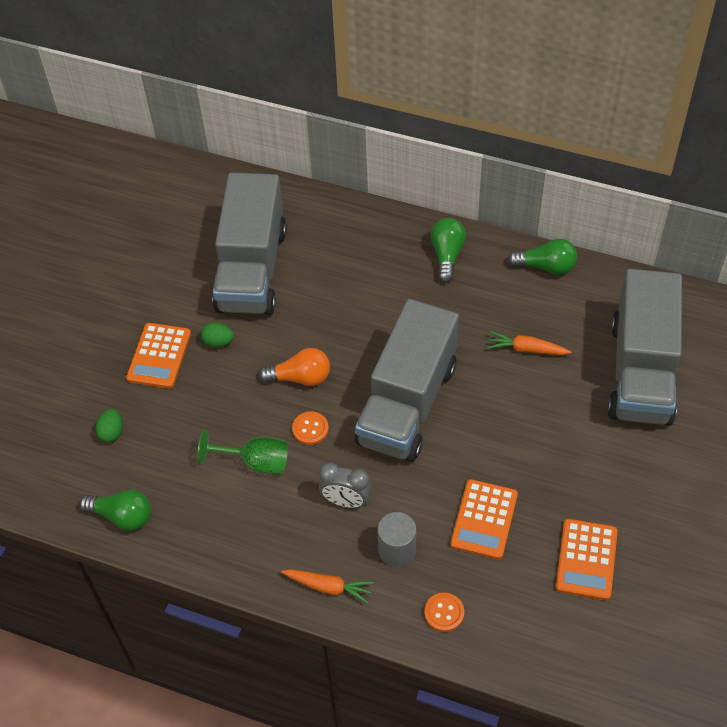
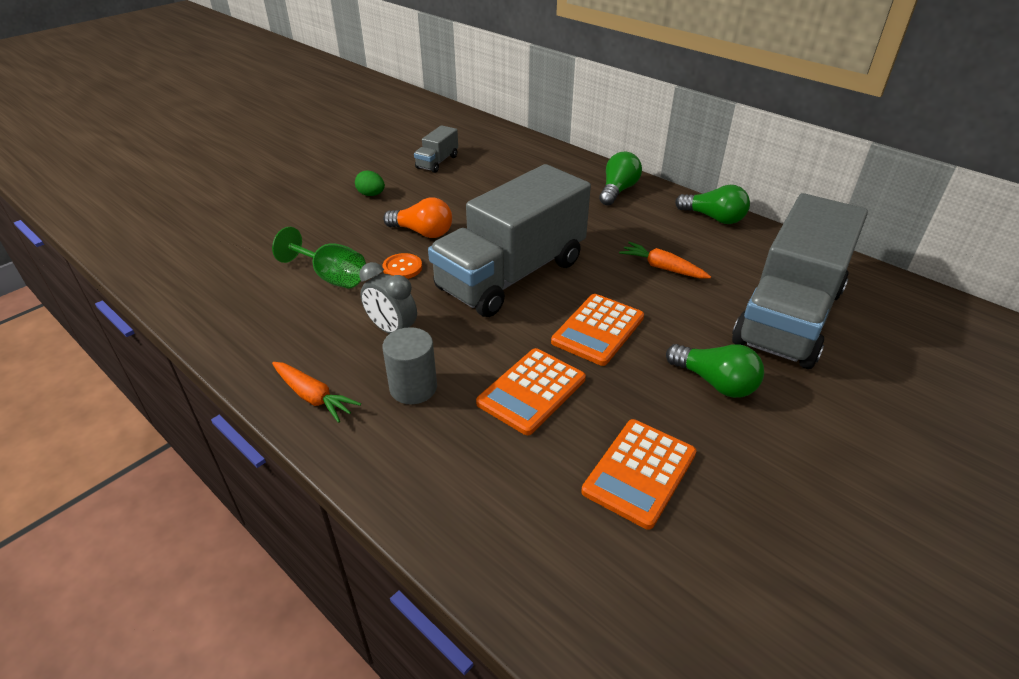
camera: 20 degrees right, 15 degrees down
green light bulb [80,489,151,531] -> green light bulb moved to [666,344,764,398]
green egg [95,408,123,443] -> none
orange calculator [126,323,191,389] -> orange calculator moved to [551,294,644,366]
grey truck [213,173,287,315] -> grey truck [414,125,458,173], size x0.42
orange button [424,592,464,632] -> none

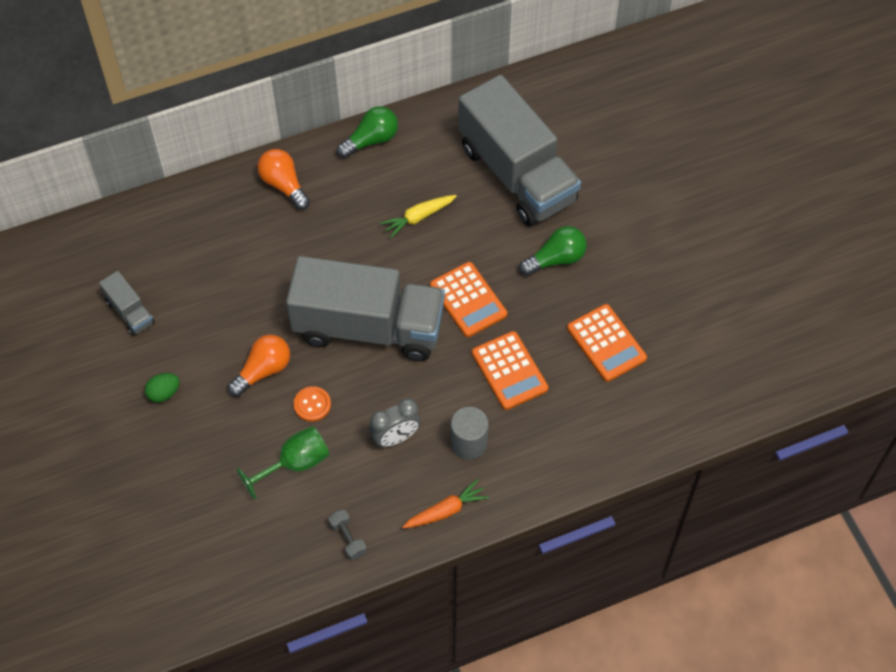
camera: 65 degrees left, 20 degrees up
grey truck [428,164,591,317] -> grey truck turned 60 degrees counterclockwise [286,256,445,361]
green light bulb [599,152,642,206] -> orange light bulb [257,149,310,210]
orange carrot [619,242,711,278] -> yellow carrot [380,195,457,238]
none -> grey dumbbell [328,510,367,560]

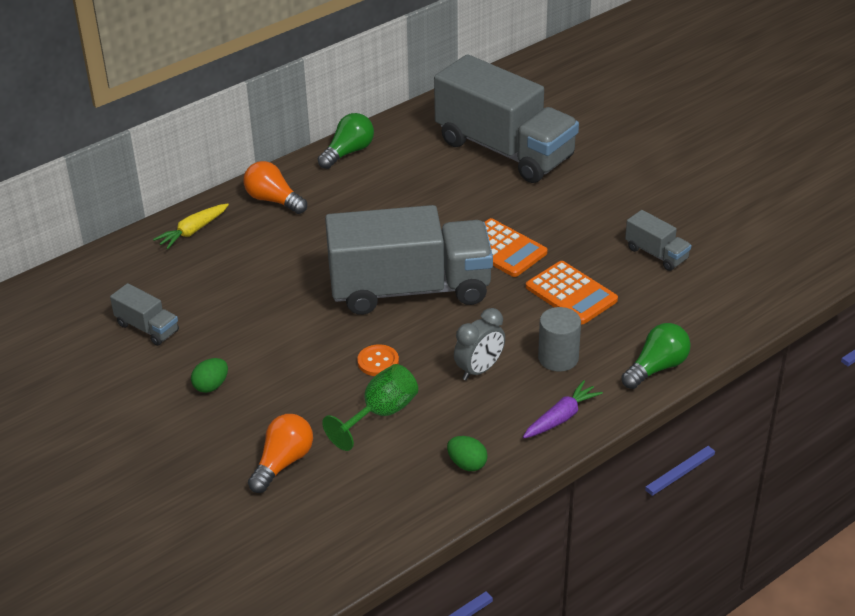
camera: 15 degrees left, 20 degrees down
orange light bulb [228,334,290,397] -> orange light bulb moved to [248,414,313,493]
grey dumbbell [328,510,367,560] -> green egg [447,436,488,471]
yellow carrot [380,195,457,238] -> yellow carrot moved to [153,203,229,249]
orange carrot [402,479,489,528] -> purple carrot [523,380,603,438]
green light bulb [519,226,587,276] -> green light bulb moved to [621,323,691,389]
orange calculator [567,304,647,382] -> grey truck [625,210,691,271]

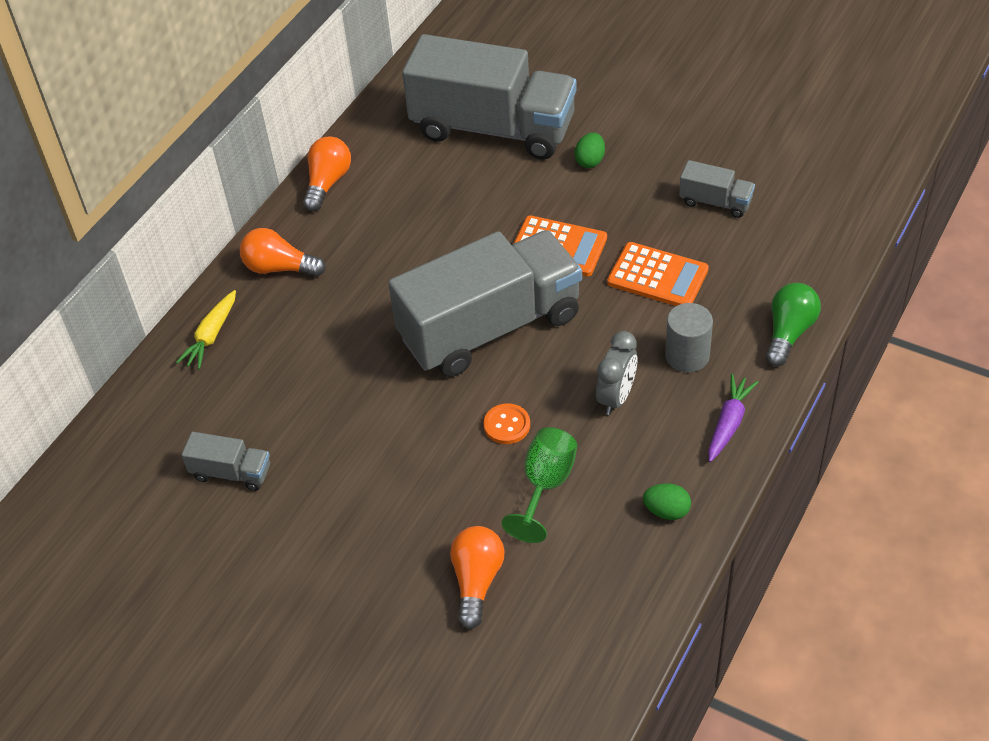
camera: 20 degrees left, 10 degrees up
green egg [191,358,228,393] -> green egg moved to [574,132,605,168]
green light bulb [318,113,374,169] -> orange light bulb [303,136,351,211]

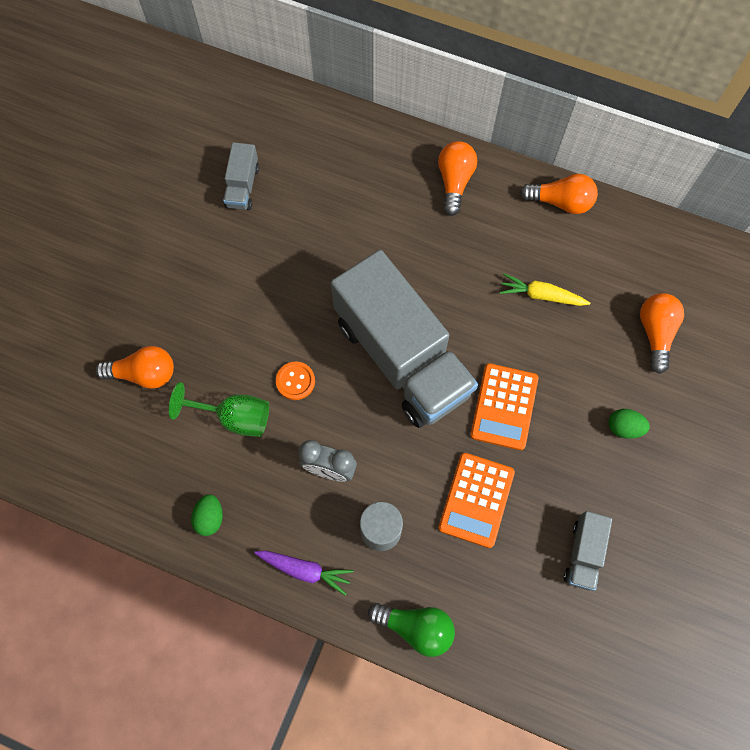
camera: 80 degrees right, 20 degrees up
yellow carrot [176,290,236,369] -> yellow carrot moved to [499,273,590,306]
grey truck [402,34,577,159] -> orange light bulb [640,293,684,374]

